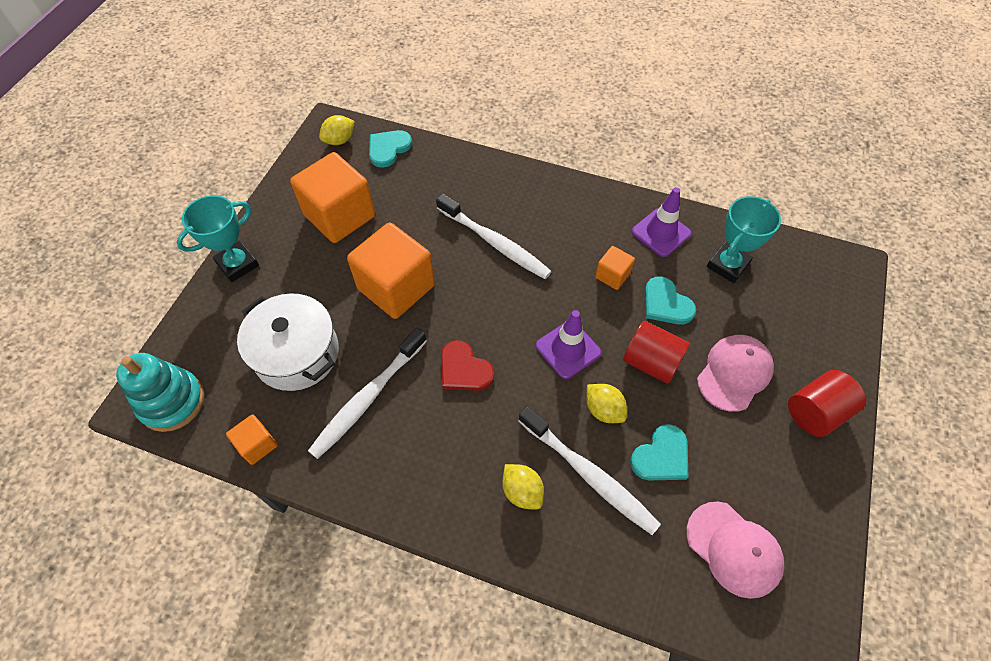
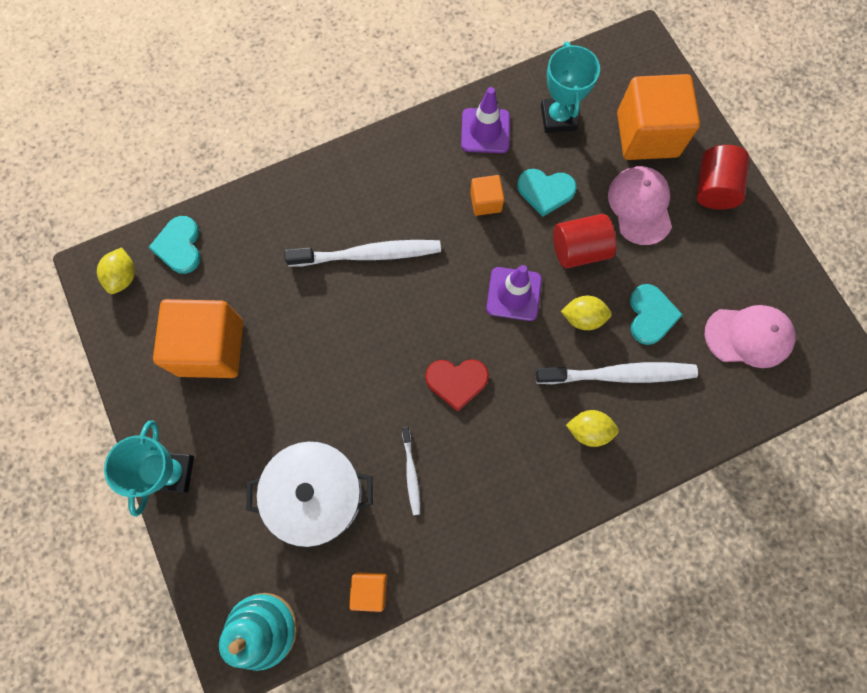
camera: 45 degrees left, 15 degrees up
white toothbrush [308,328,427,459] -> white toothbrush [402,426,420,515], size x0.52
orange cube [347,222,435,319] -> orange cube moved to [617,74,700,160]

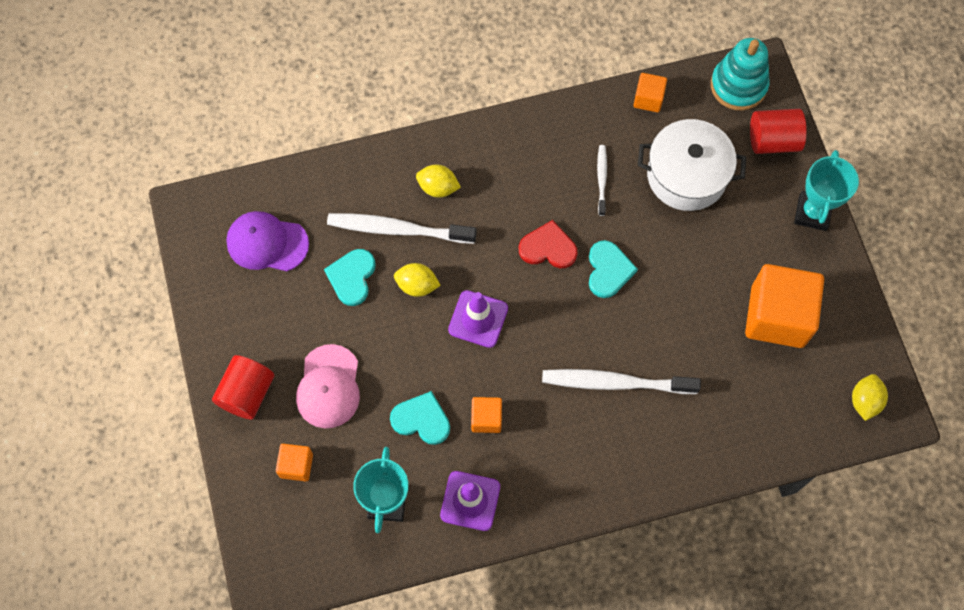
camera: 170 degrees left, 5 degrees down
turquoise heart [148,216,201,274] -> turquoise heart moved to [589,240,638,298]
red cylinder [553,214,616,269] -> red cylinder moved to [750,109,807,154]
orange cube [617,74,700,160] -> orange cube [276,444,313,481], size x0.48
pink cap [705,305,796,368] -> purple cap [226,211,309,271]

